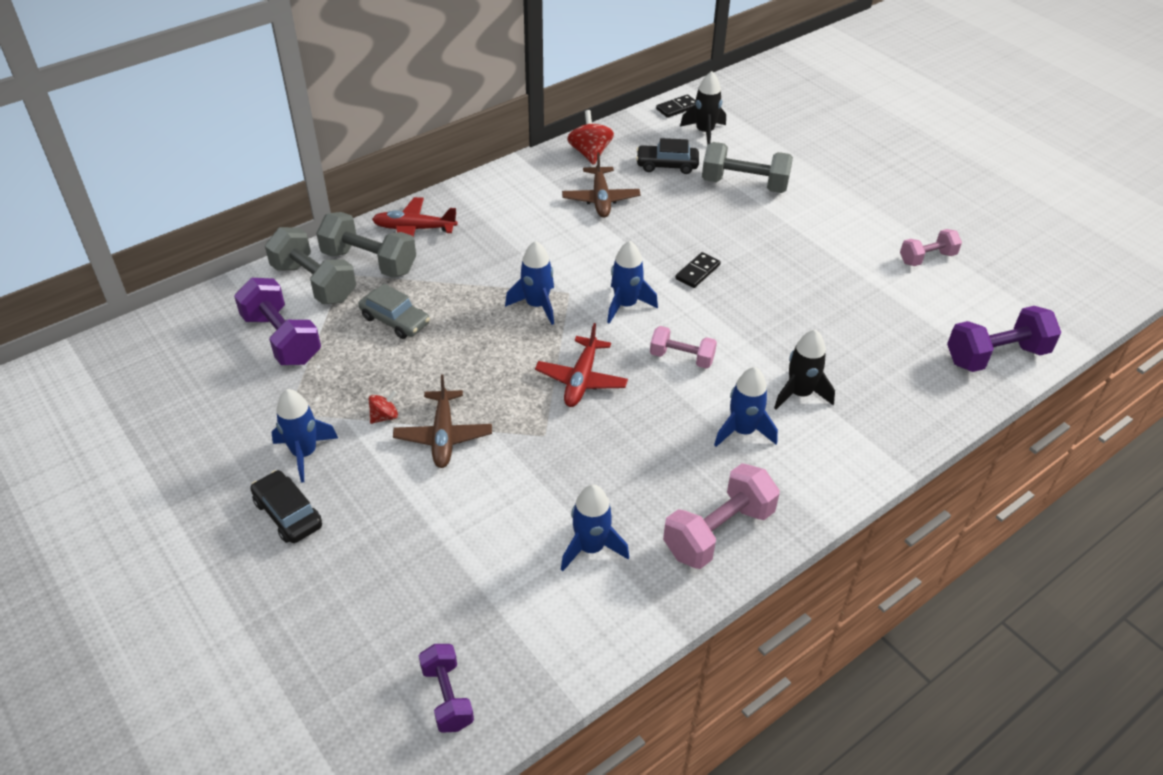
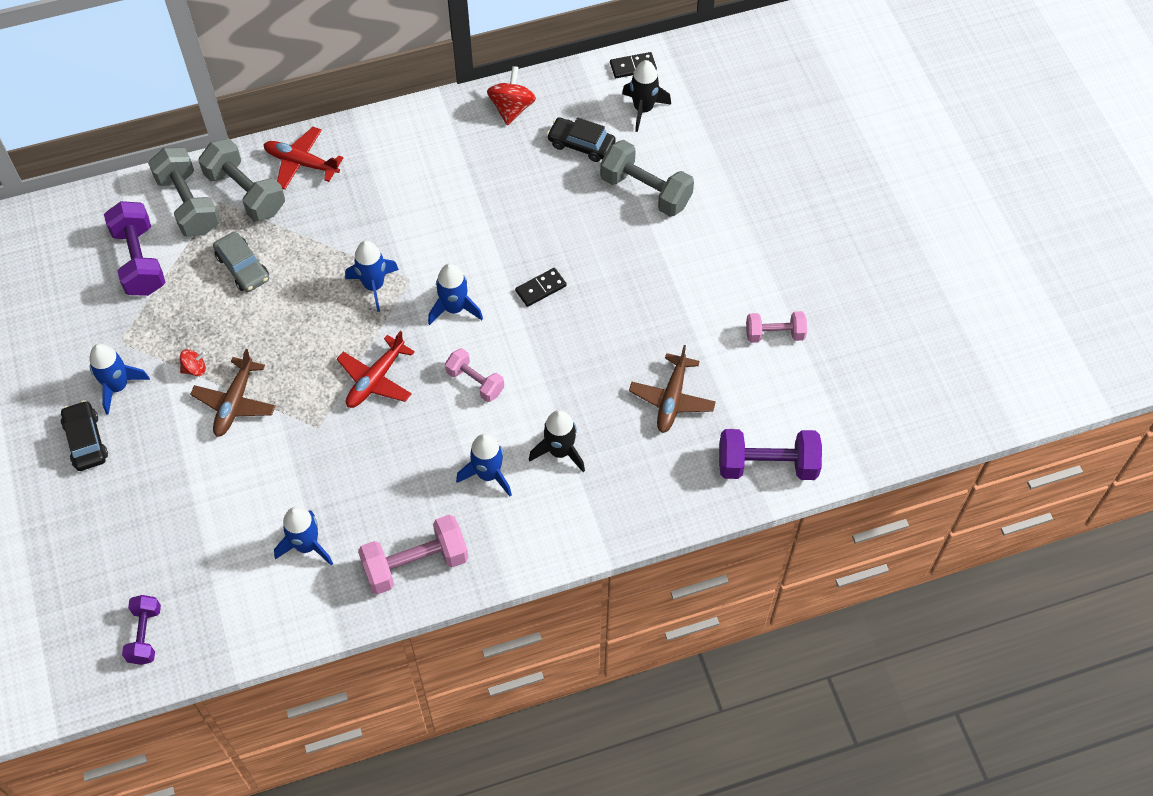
camera: 20 degrees right, 15 degrees up
brown plane [562,152,641,218] -> brown plane moved to [629,345,716,433]

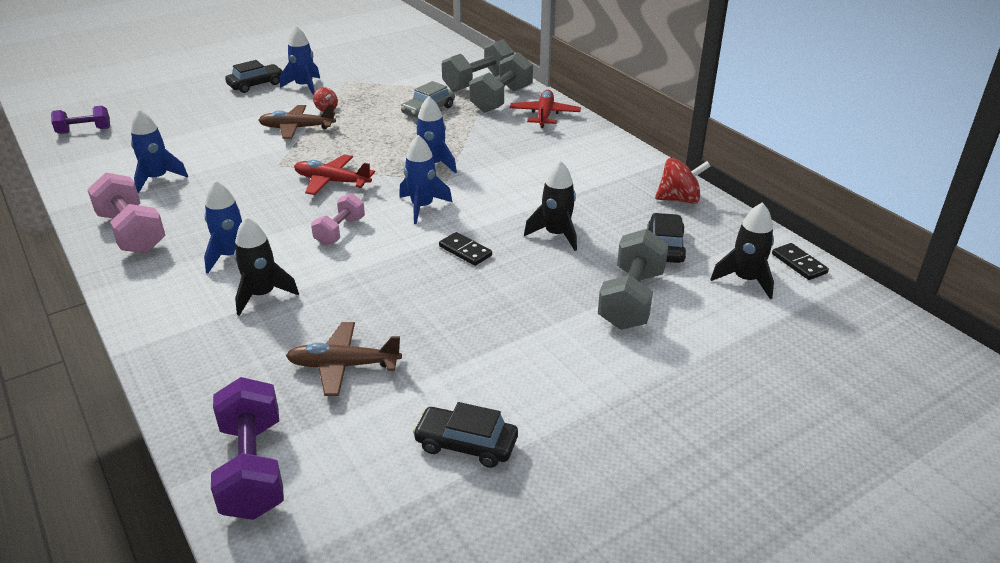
camera: 75 degrees right, 25 degrees down
purple dumbbell [104,201,165,296] -> none
pink dumbbell [746,311,807,343] -> black car [413,402,518,468]
none -> black rocket [524,161,577,251]

